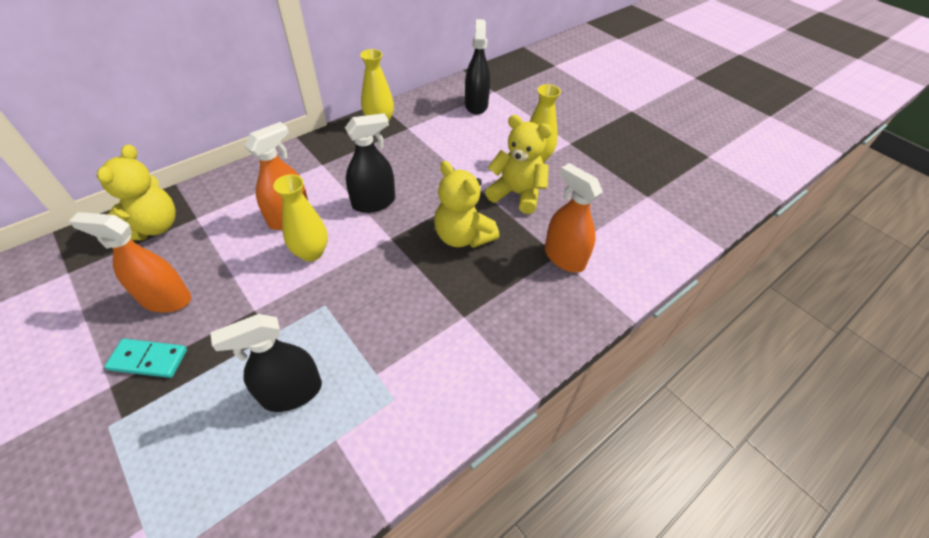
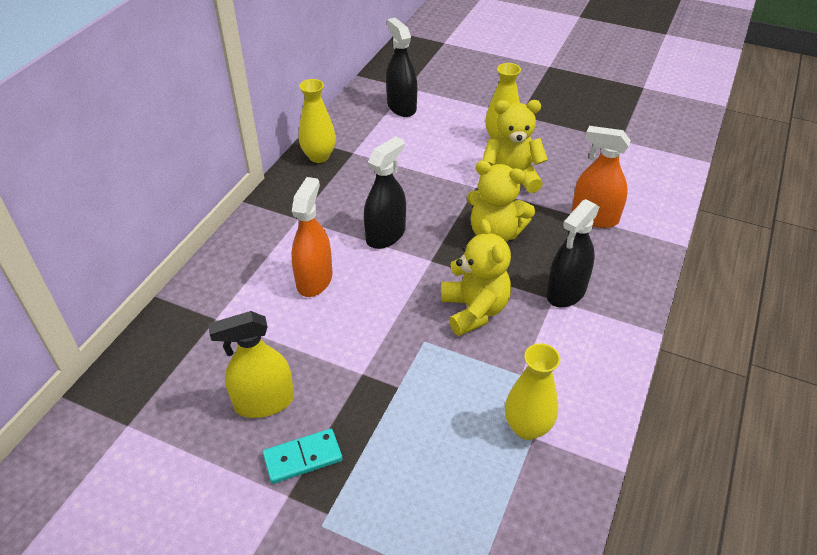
camera: 25 degrees left, 5 degrees down
orange spray bottle [69,212,191,313] -> yellow spray bottle [208,311,294,418]
yellow teddy bear [97,144,176,240] -> yellow teddy bear moved to [441,219,511,336]
black spray bottle [210,314,322,412] -> black spray bottle moved to [546,199,599,308]
yellow vase [273,174,328,262] -> yellow vase moved to [505,343,560,440]

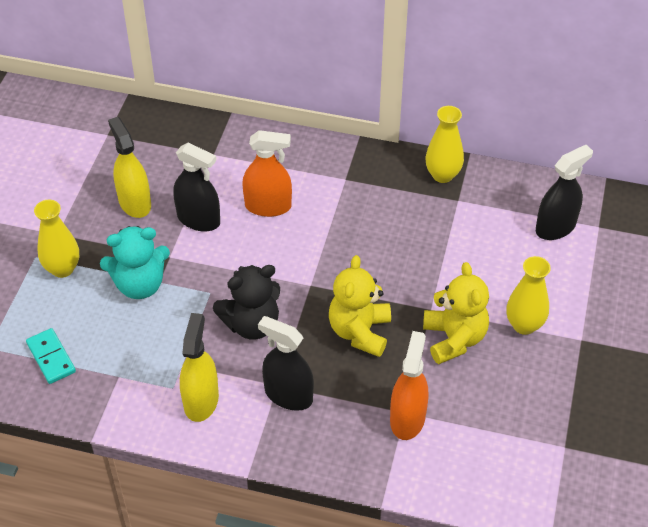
camera: 80 degrees right, 5 degrees up
turquoise domino [263,429,342,484] -> turquoise domino moved to [26,328,76,384]
black spray bottle [364,136,406,249] -> black spray bottle moved to [173,142,220,232]
yellow teddy bear [441,219,511,336] -> black teddy bear [213,265,280,339]
yellow vase [505,343,560,440] -> yellow vase moved to [34,200,79,278]
none -> turquoise teddy bear [100,226,170,299]
none -> yellow spray bottle [180,313,219,422]

